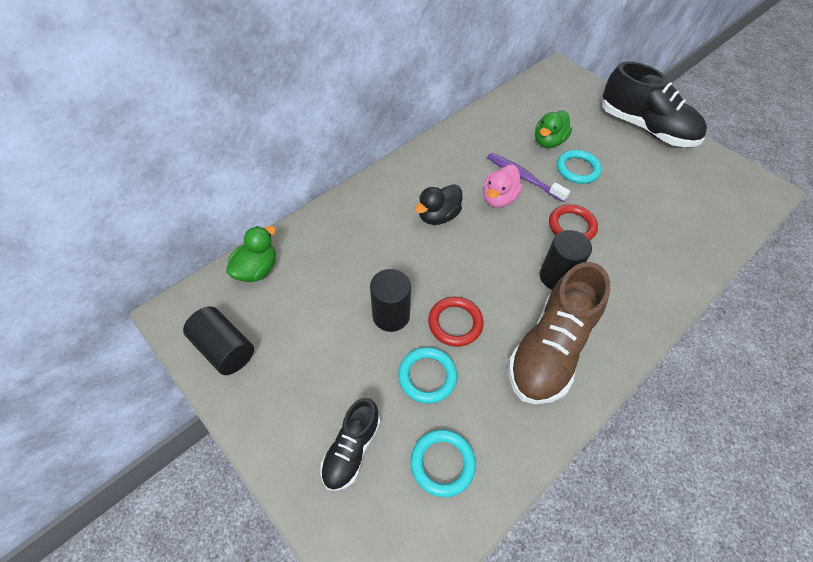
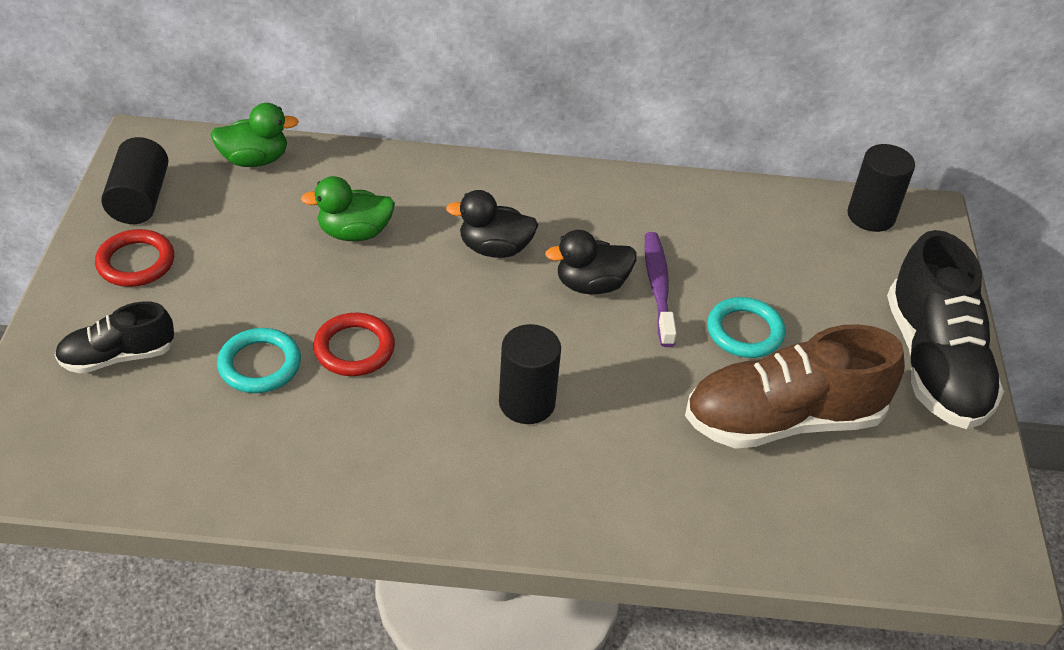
camera: 45 degrees right, 10 degrees down
black cylinder [370,269,411,332] -> black cylinder moved to [847,144,915,232]
turquoise ring [410,429,476,497] -> none
pink duck [483,165,523,208] -> black duck [545,230,637,294]
brown shoe [508,262,610,404] -> brown shoe moved to [685,324,905,449]
green duck [535,111,572,148] -> green duck moved to [301,176,395,241]
red ring [549,204,598,240] -> red ring moved to [95,229,174,287]

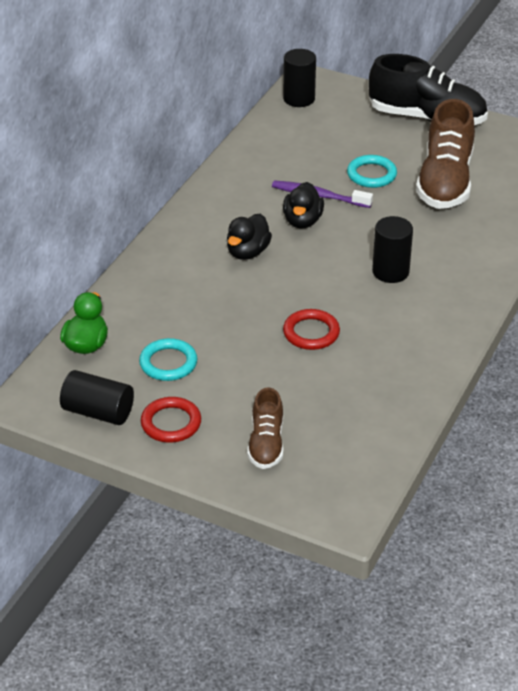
camera: 65 degrees left, 5 degrees down
black shoe [55,301,175,373] -> brown shoe [247,387,283,469]
turquoise ring [217,328,301,393] -> turquoise ring moved to [139,338,197,381]
green duck [301,176,395,241] -> none

